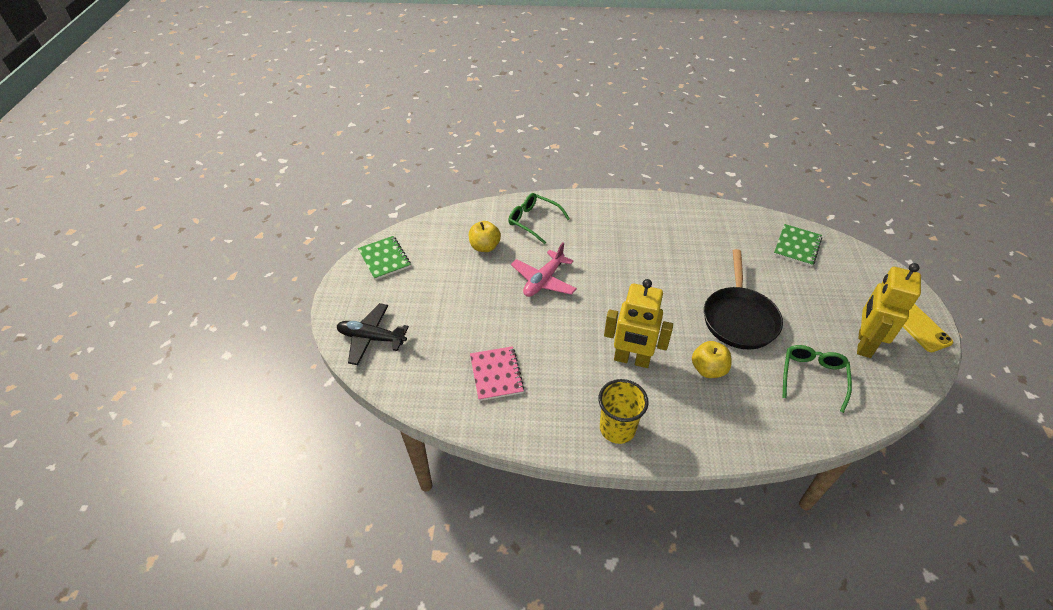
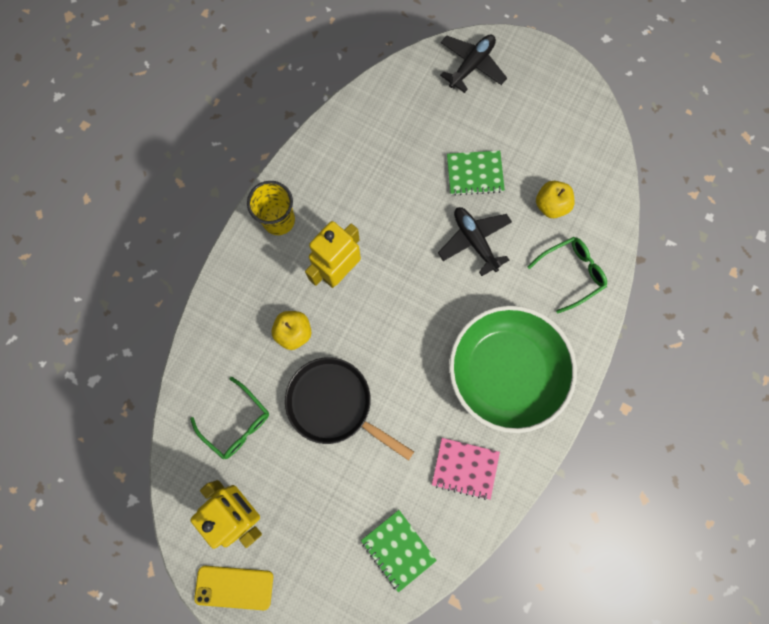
camera: 115 degrees right, 30 degrees up
green notebook [358,236,411,280] -> green notebook moved to [447,151,505,196]
pink notebook [470,346,525,401] -> pink notebook moved to [432,438,500,500]
pink plane [511,243,577,297] -> black plane [438,207,512,276]
none -> green bowl [449,305,577,433]

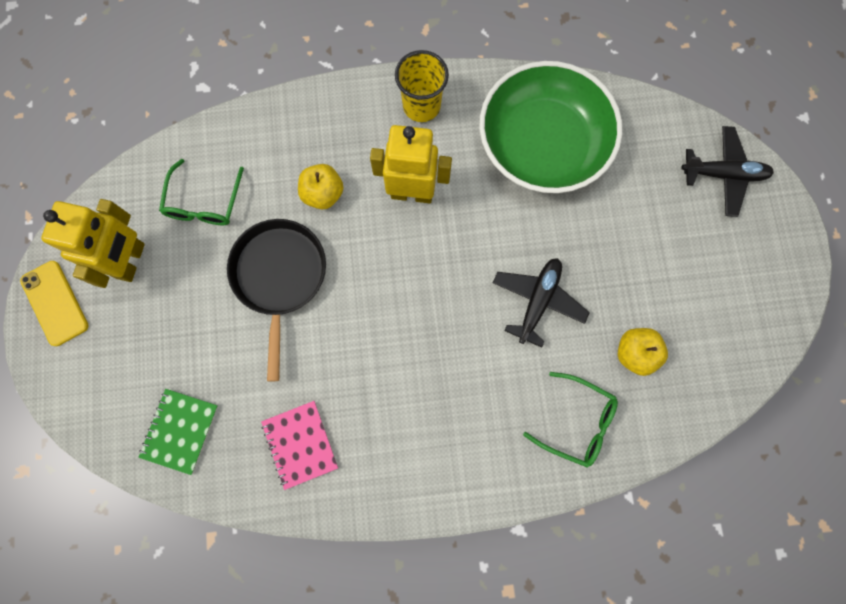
camera: 55 degrees right, 0 degrees up
green notebook [447,151,505,196] -> none
green bowl [449,305,577,433] -> green bowl moved to [479,61,622,193]

